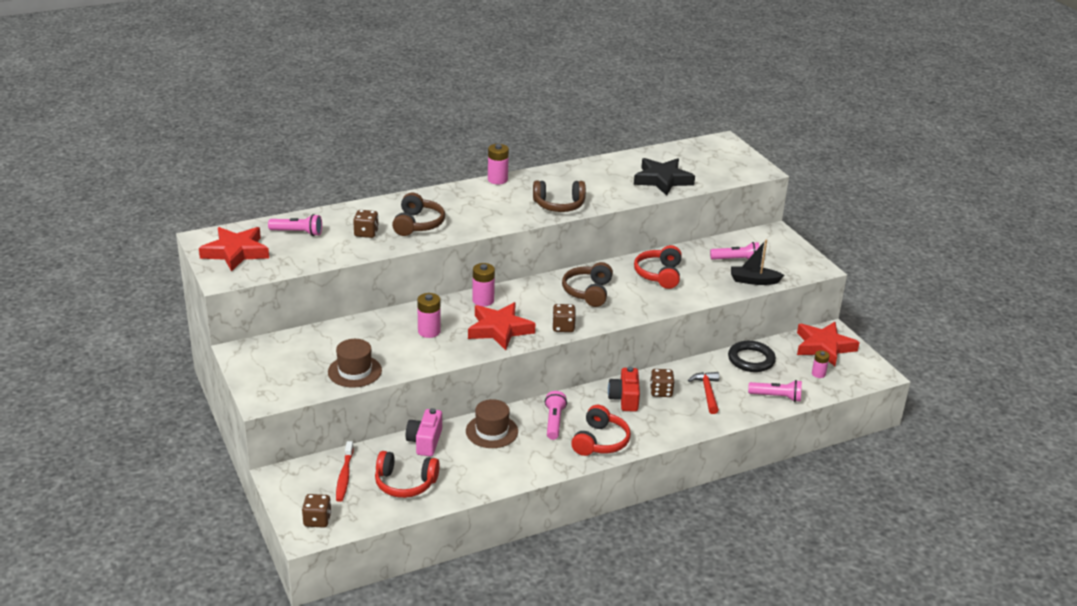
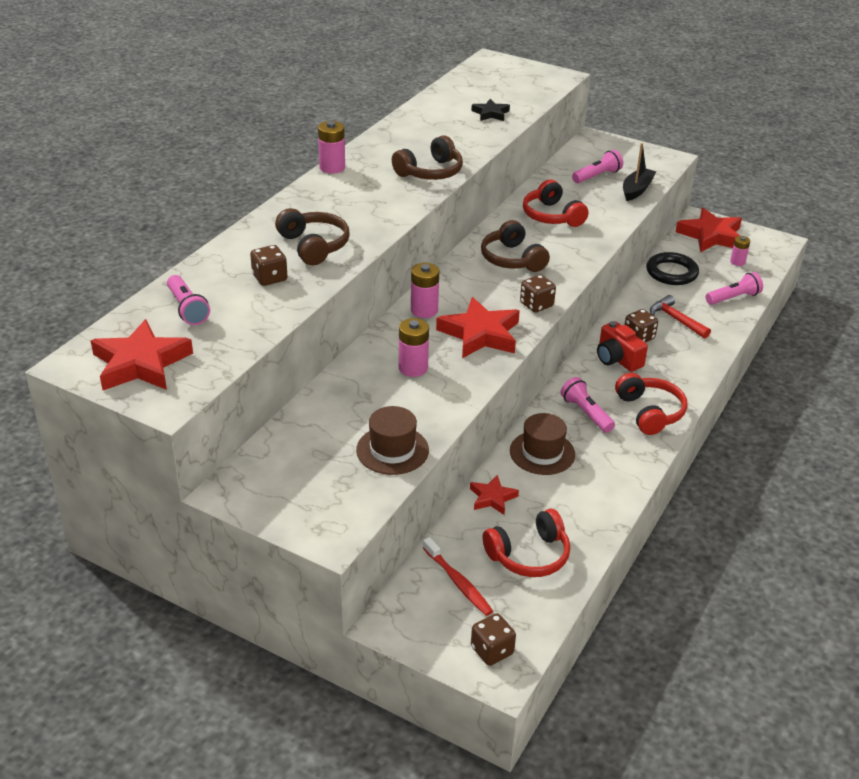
camera: 35 degrees left, 5 degrees up
pink flashlight [268,214,322,236] -> pink flashlight turned 90 degrees clockwise [167,275,210,325]
pink camera [406,408,442,456] -> red star [470,475,519,515]
black star [634,158,695,196] -> black star [471,99,510,121], size x0.54
black boat [731,240,784,285] -> black boat turned 150 degrees clockwise [623,143,656,201]

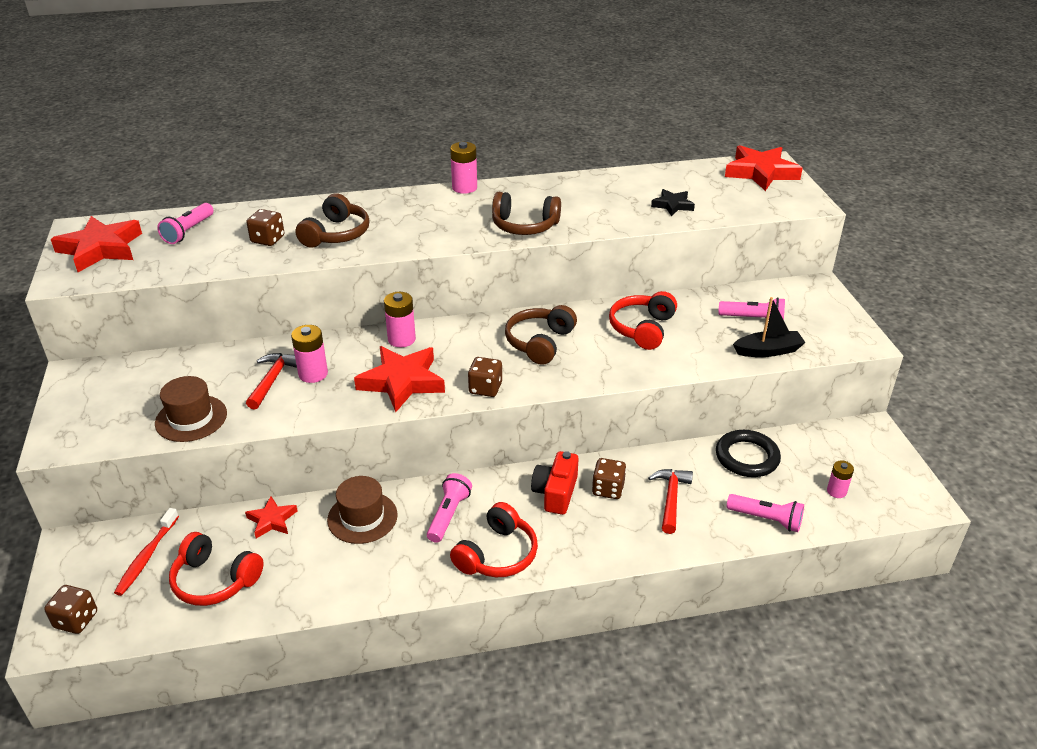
camera: 50 degrees right, 0 degrees up
red star [676,208,742,252] -> red star moved to [725,145,803,191]
none -> red hammer [246,353,297,410]

